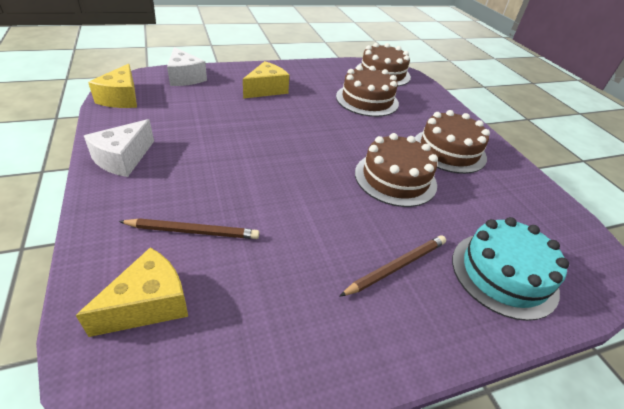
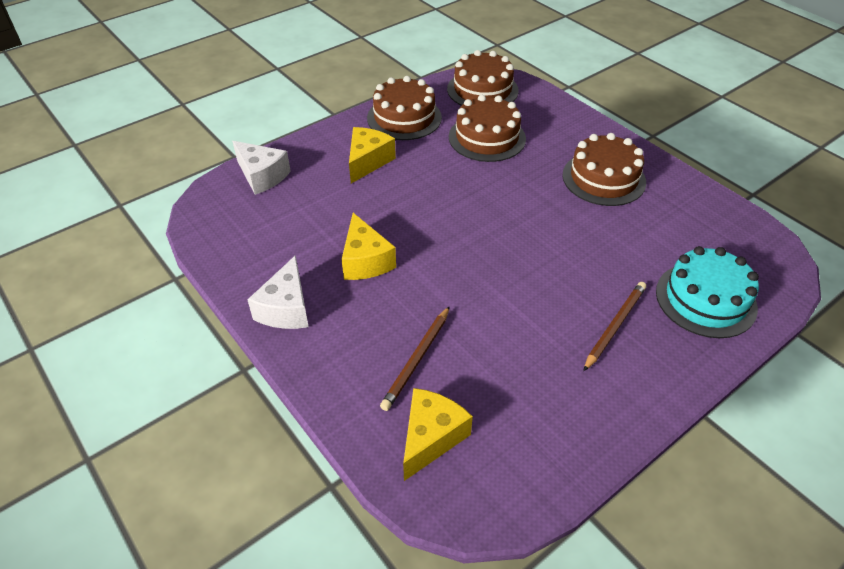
camera: 15 degrees left, 5 degrees up
yellow cheese [88,64,137,108] -> yellow cheese moved to [341,213,396,280]
brown pencil [119,218,259,239] -> brown pencil turned 135 degrees clockwise [380,306,450,411]
brown cake [355,133,438,207] -> brown cake moved to [367,76,442,140]

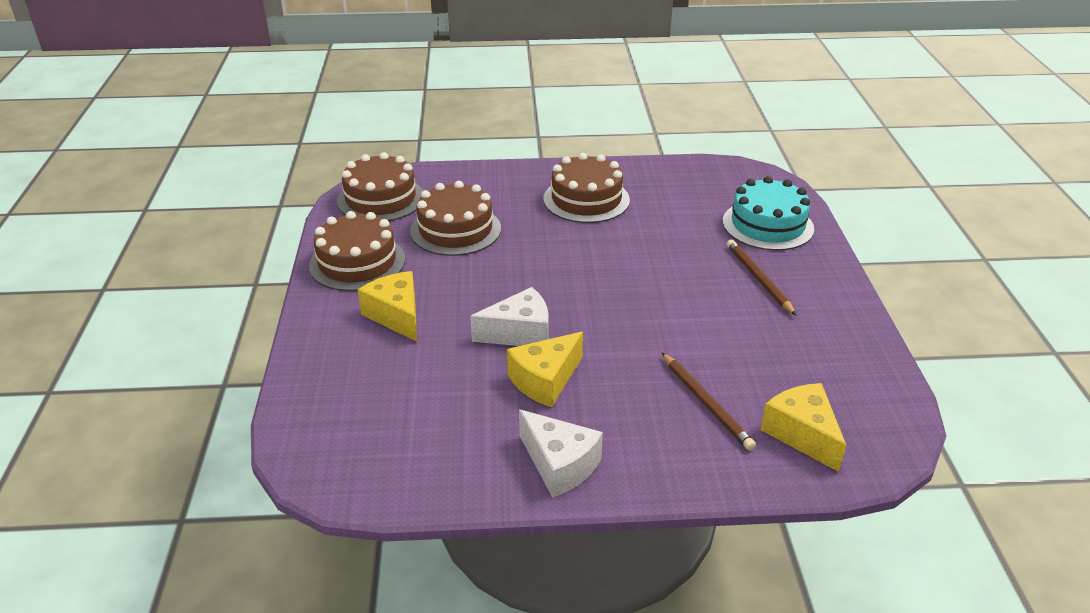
camera: 55 degrees left, 10 degrees down
white cheese [232,141,291,195] -> white cheese moved to [470,287,549,346]
yellow cheese [341,213,396,280] -> yellow cheese turned 120 degrees clockwise [507,332,583,407]

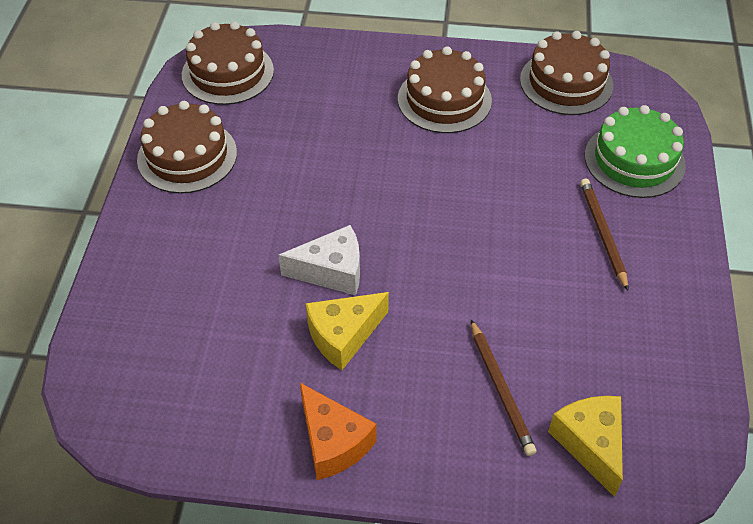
camera: 10 degrees right, 15 degrees up
yellow cheese [358,271,417,342] -> none
brown cake [410,181,501,256] -> brown cake moved to [520,31,613,115]
white cheese [519,410,603,498] -> orange cheese [300,383,376,480]
turquoise cake [723,176,814,251] -> green cake [585,105,686,198]

